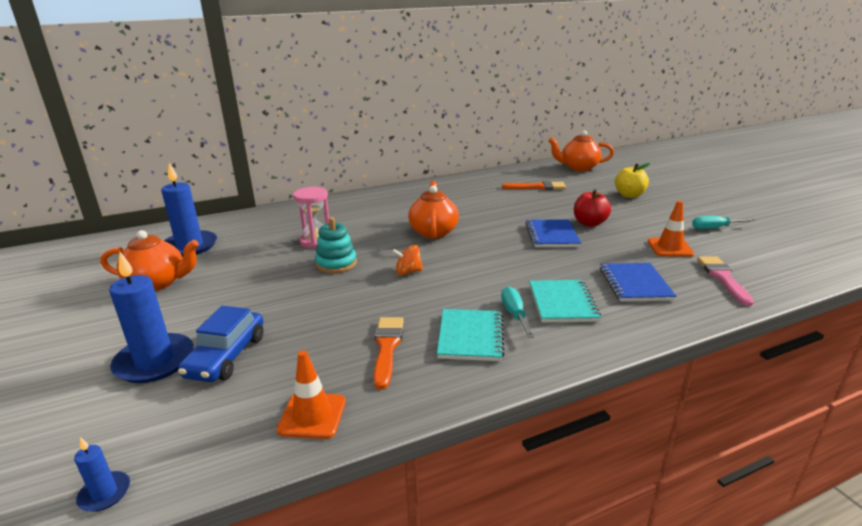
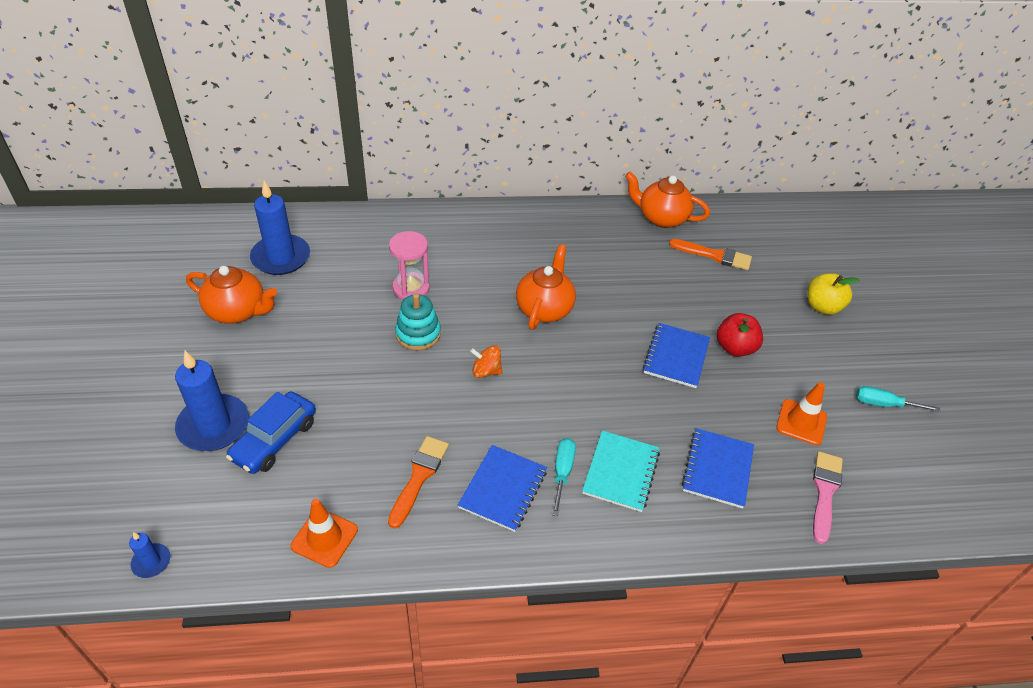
camera: 15 degrees right, 20 degrees up
turquoise notebook [437,309,505,361] -> blue notebook [458,445,547,532]
orange teapot [549,130,614,171] -> orange teapot moved to [625,172,710,228]

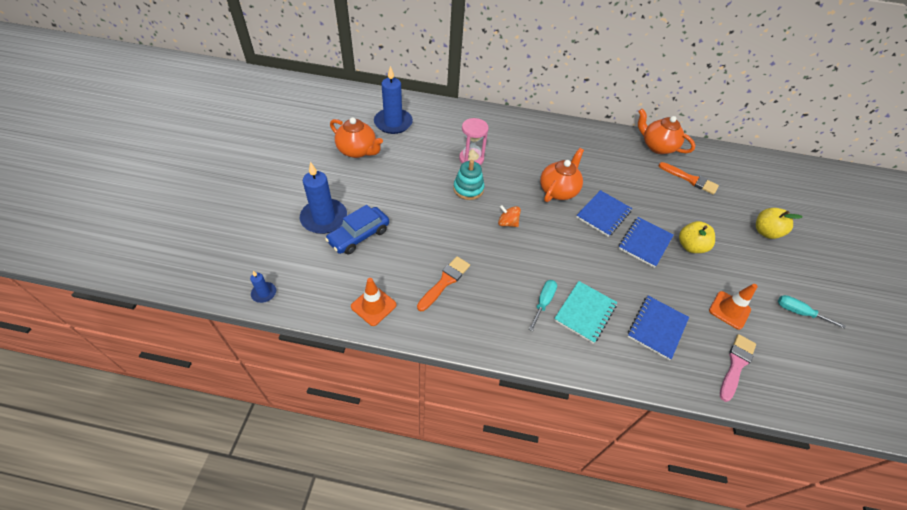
camera: 15 degrees right, 5 degrees up
blue notebook [458,445,547,532] -> blue notebook moved to [576,190,632,237]
red apple [717,313,763,357] -> yellow apple [679,221,715,253]

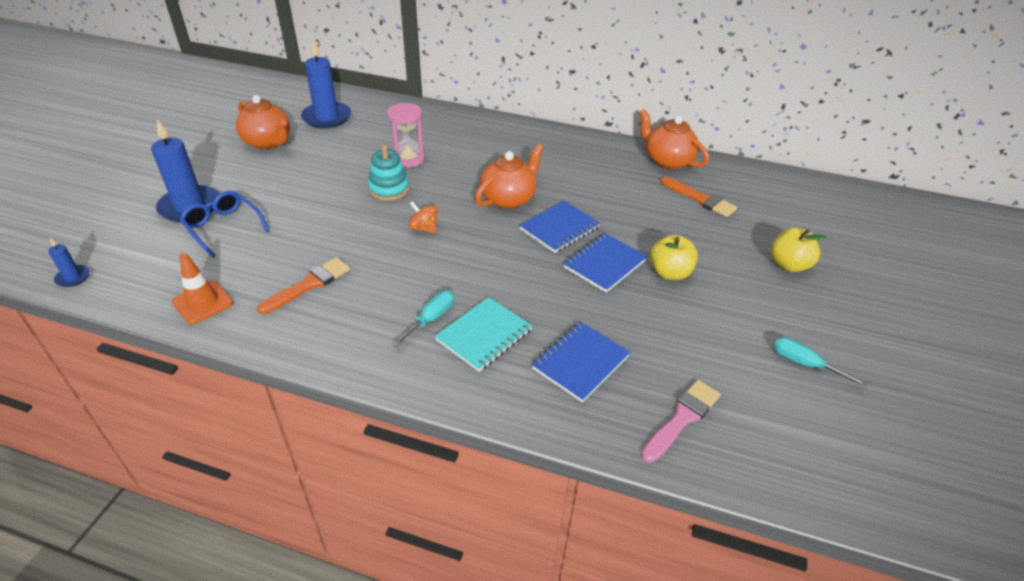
camera: 10 degrees right, 10 degrees down
blue car [325,205,389,254] -> blue glasses [179,191,270,257]
orange traffic cone [709,284,758,330] -> none

